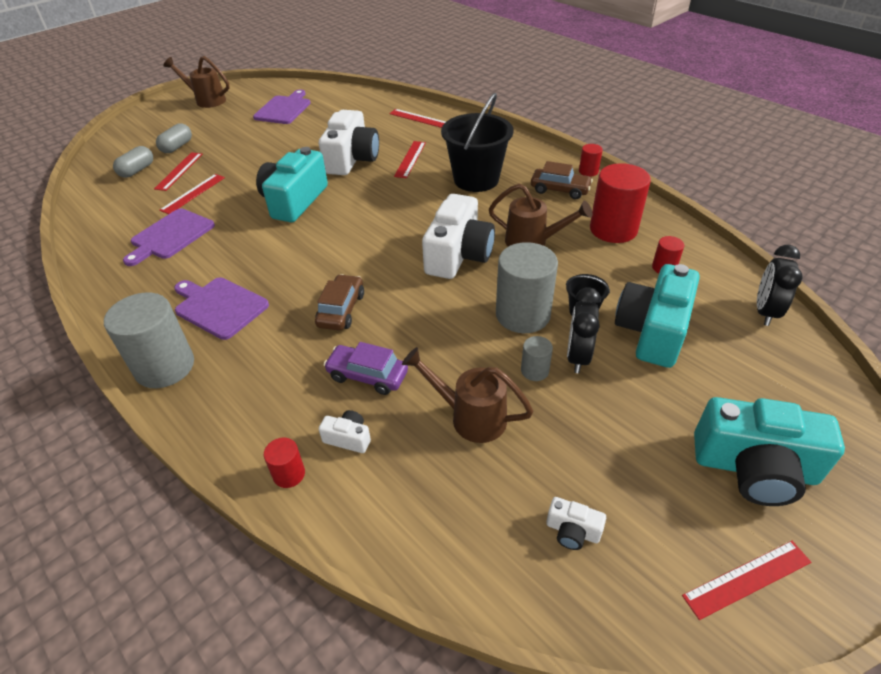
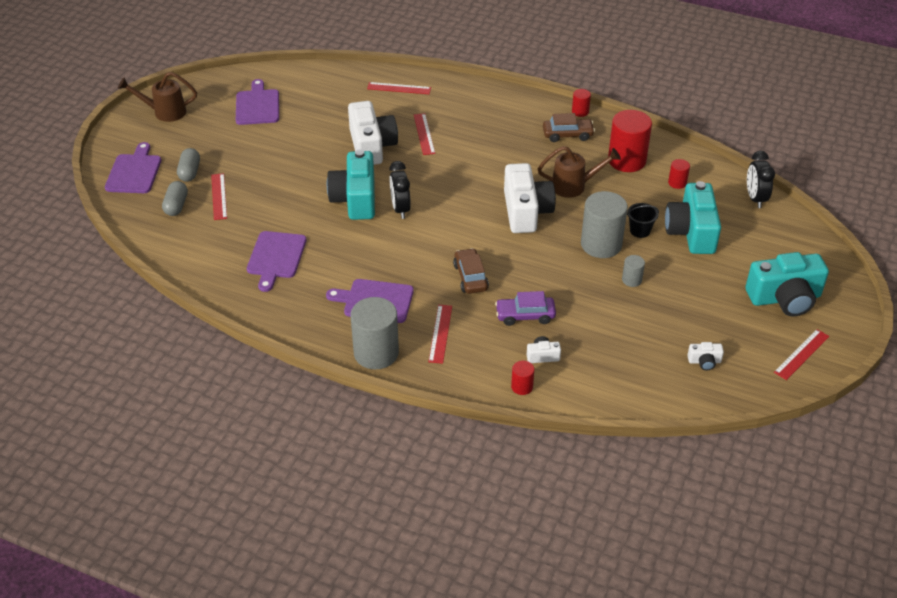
camera: 25 degrees left, 0 degrees up
red ruler [159,174,225,214] -> red ruler moved to [428,305,452,364]
brown watering can [402,347,533,443] -> none
black bucket [441,93,513,192] -> none
black clock [567,287,601,373] -> black clock moved to [389,161,411,219]
none -> purple cutting board [105,142,161,193]

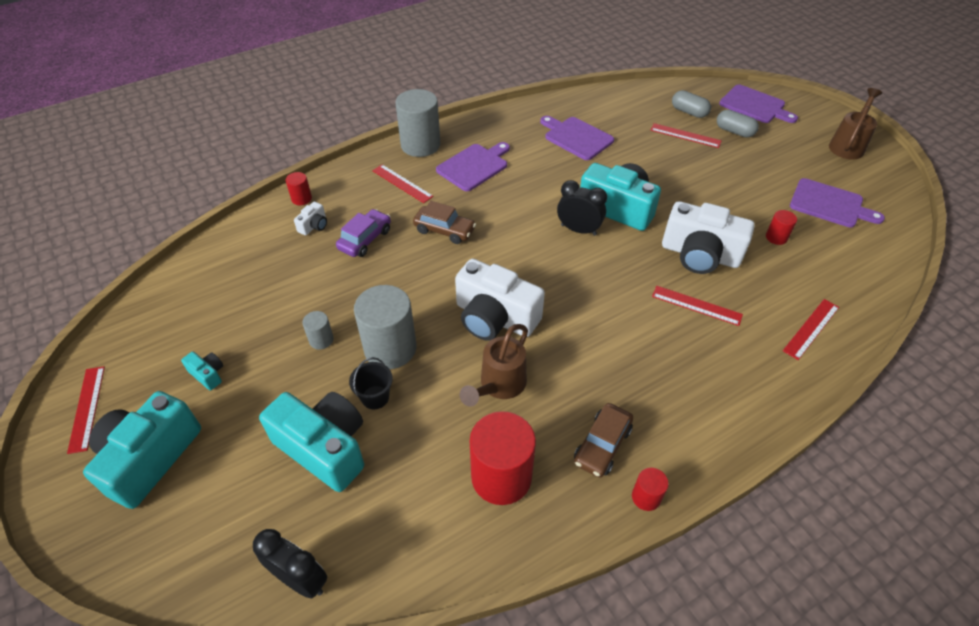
camera: 125 degrees right, 5 degrees up
red cylinder [668,159,690,189] -> red cylinder moved to [766,210,797,245]
white camera [687,342,724,370] -> none
none -> turquoise camera [181,351,223,390]

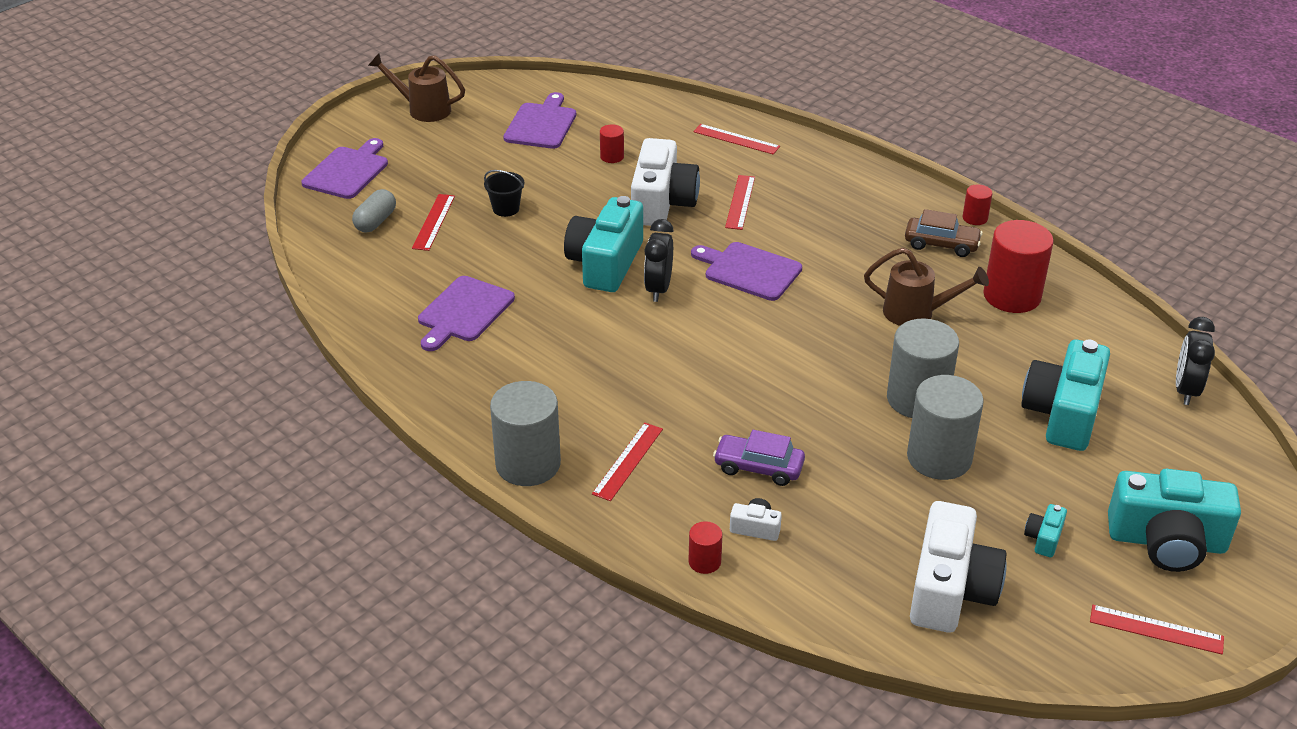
camera: 105 degrees left, 10 degrees down
red ruler [67,366,105,454] -> red ruler turned 45 degrees clockwise [1090,605,1224,655]
grey cylinder [302,311,334,349] -> grey cylinder [907,375,984,480], size x2.13
black bucket [349,357,393,409] -> black bucket moved to [484,170,524,217]
brown car [413,201,476,244] -> none
purple cutting board [436,142,510,191] -> purple cutting board moved to [691,242,802,301]
white camera [455,259,545,341] -> white camera moved to [910,501,1007,633]
grey capsule [717,110,759,138] -> none

